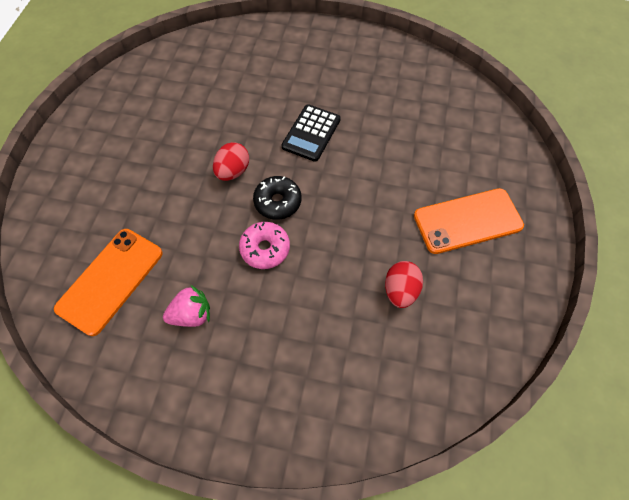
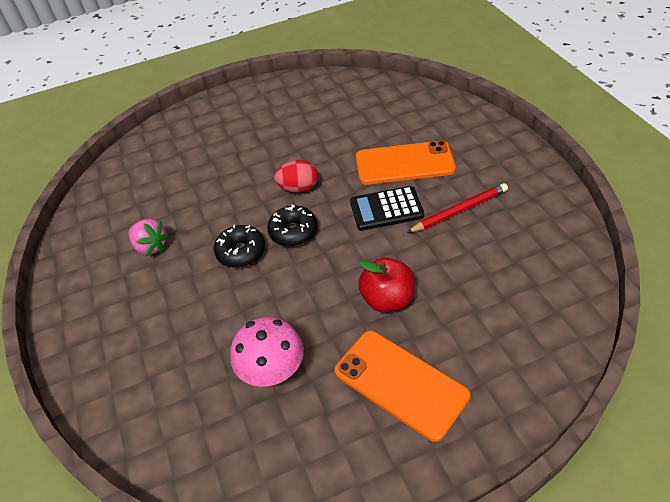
camera: 60 degrees right, 15 degrees down
orange phone [54,229,163,336] -> orange phone moved to [356,140,456,185]
pink donut [239,222,290,269] -> black donut [214,225,265,268]
red egg [385,261,423,308] -> pink mushroom [230,317,304,387]
none -> red apple [358,257,415,312]
none -> red pencil [406,183,508,233]

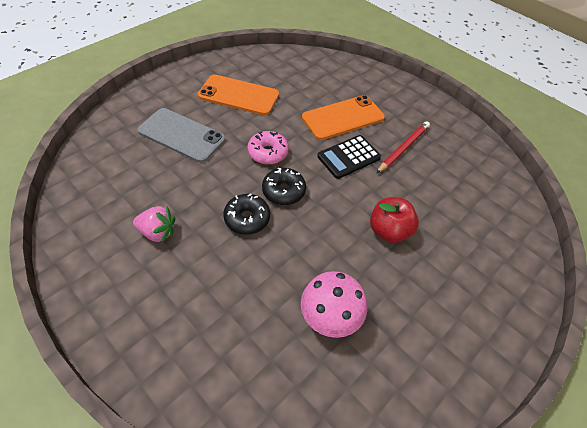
camera: 30 degrees left, 5 degrees up
red egg [274,160,318,193] -> pink donut [248,131,289,164]
orange phone [334,330,471,442] -> orange phone moved to [198,74,279,115]
none -> grey phone [137,108,226,163]

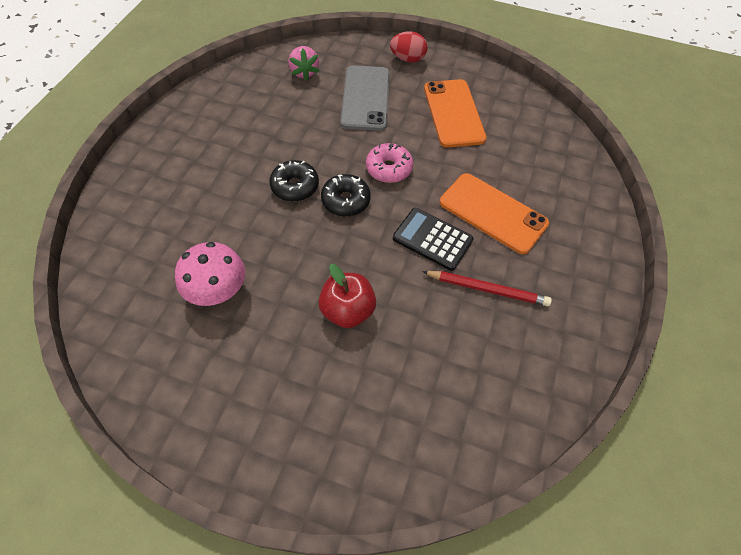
camera: 65 degrees right, 5 degrees up
pink strawberry [133,206,175,243] -> pink strawberry moved to [288,46,319,81]
none -> red egg [390,31,428,63]

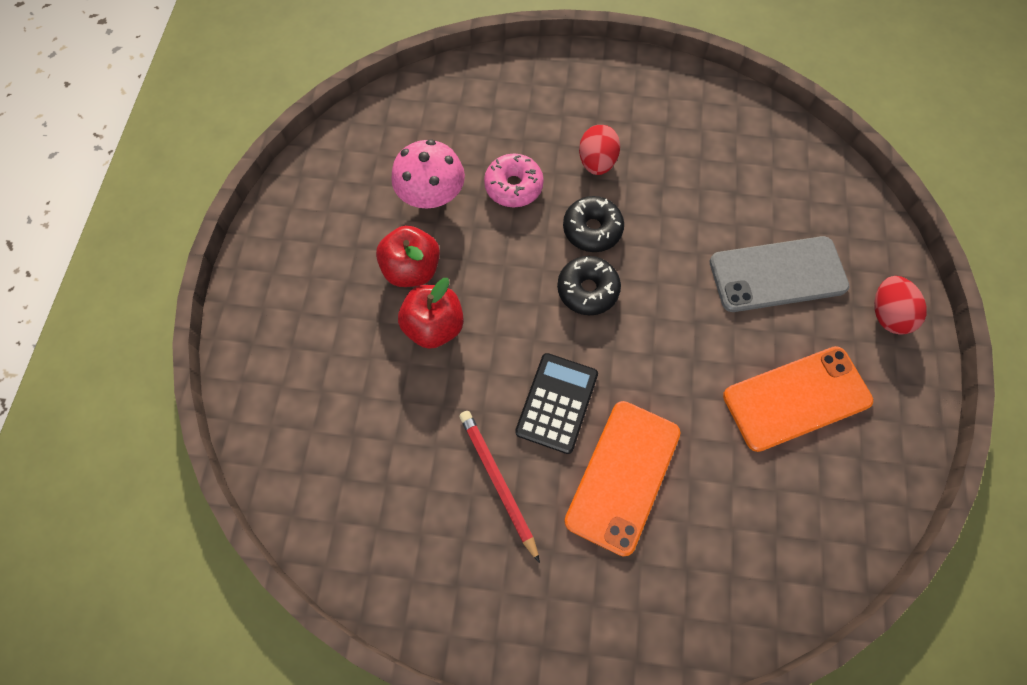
camera: 80 degrees right, 10 degrees up
pink strawberry [288,46,319,81] -> none
pink donut [366,143,413,183] -> pink donut moved to [484,154,544,207]
red pencil [422,271,552,306] -> red pencil turned 150 degrees clockwise [459,411,540,563]
none -> red apple [376,226,440,287]
none -> red egg [579,125,620,175]

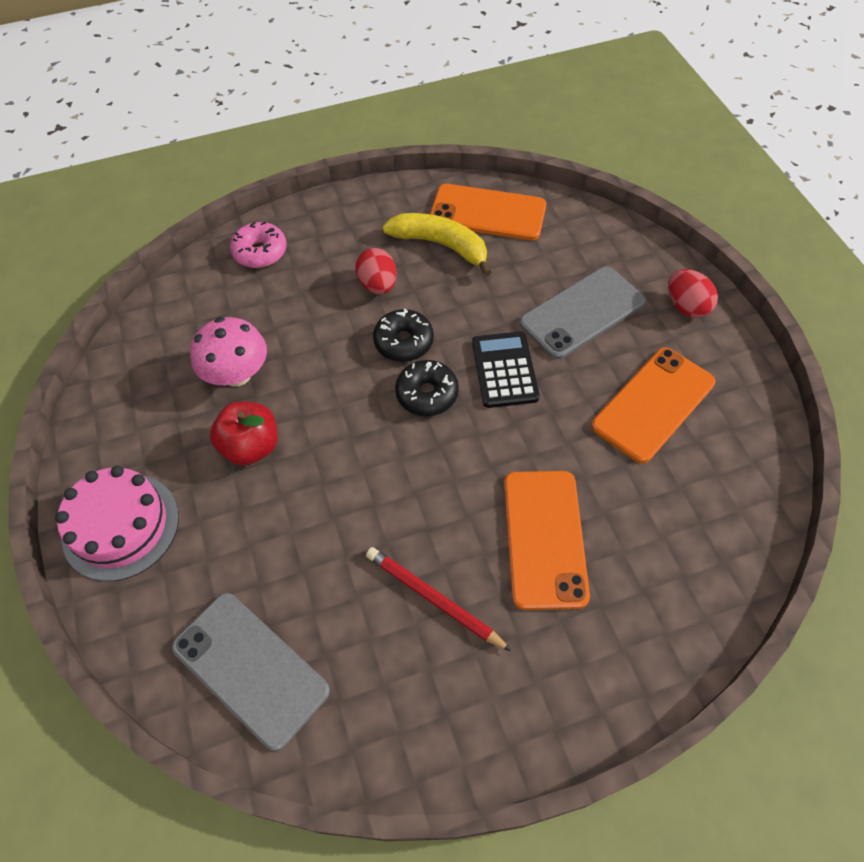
camera: 25 degrees left, 10 degrees down
red apple [398,278,464,349] -> none
pink donut [484,154,544,207] -> pink donut moved to [230,222,287,268]
black calculator [515,353,598,454] -> black calculator moved to [472,331,540,408]
none -> pink cake [55,466,179,581]
none -> grey phone [172,593,330,751]
none -> yellow banana [382,213,491,276]
none -> orange phone [430,184,546,240]

